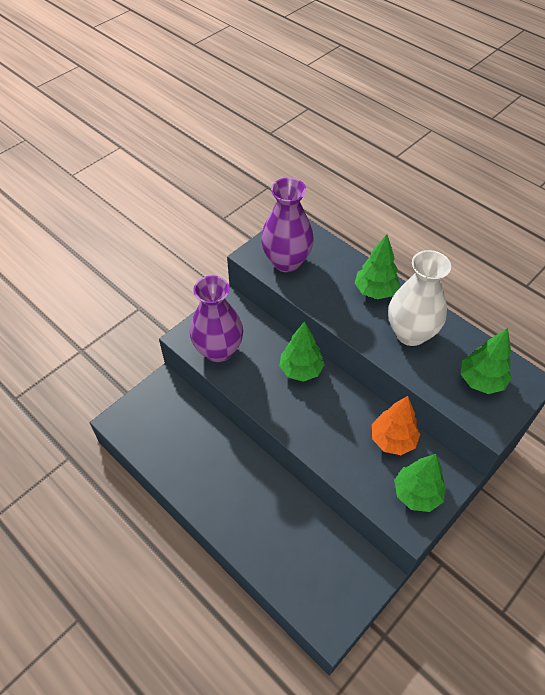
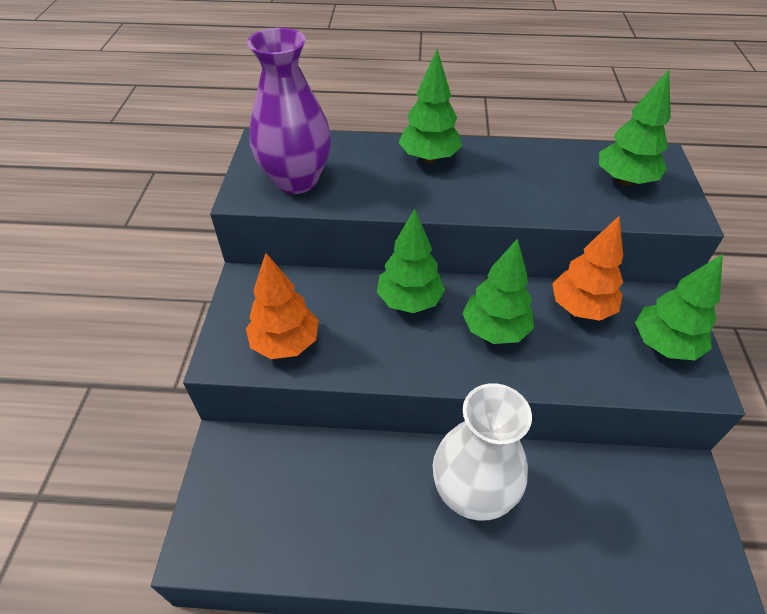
camera: 40 degrees left, 5 degrees down
purple vase [190,275,243,362] -> orange tree [246,253,319,359]
white vase [388,250,451,346] -> white vase moved to [433,383,532,521]
none -> green tree [462,238,534,344]

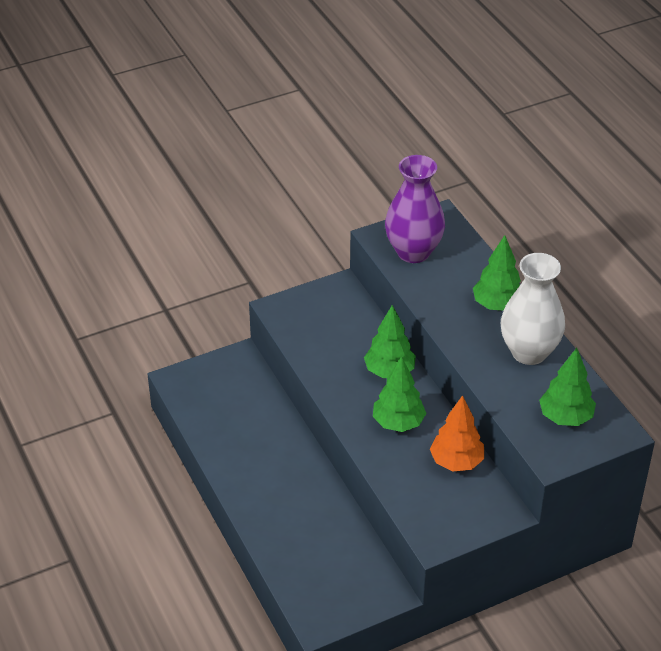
camera: 60 degrees right, 5 degrees down
orange tree [246,253,319,359] -> none
white vase [433,383,532,521] -> white vase moved to [501,253,565,365]
green tree [635,254,723,360] -> none

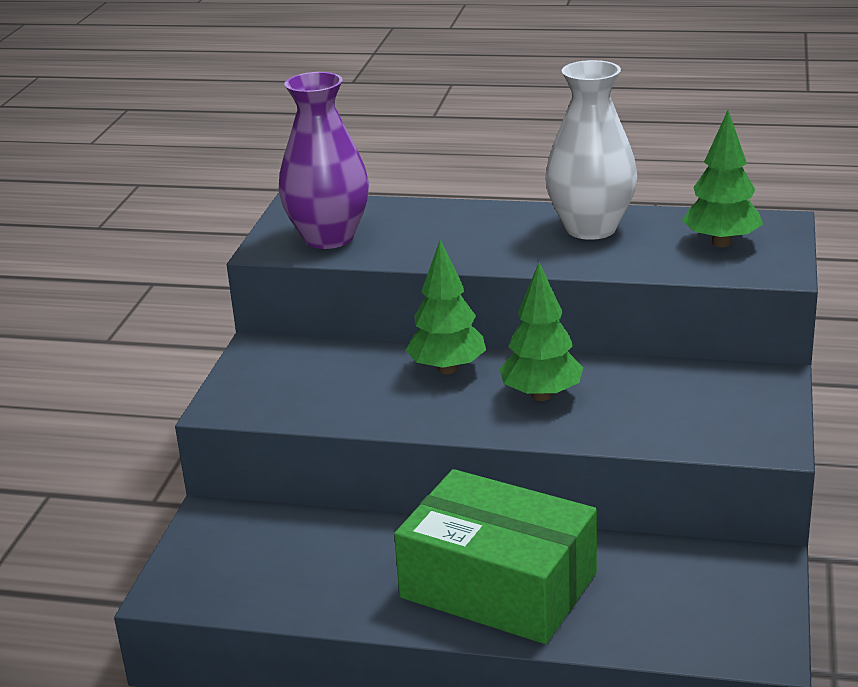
camera: 50 degrees left, 15 degrees down
orange tree [430,395,484,471] -> none
green tree [473,235,521,311] -> none
none -> green box [394,469,597,644]

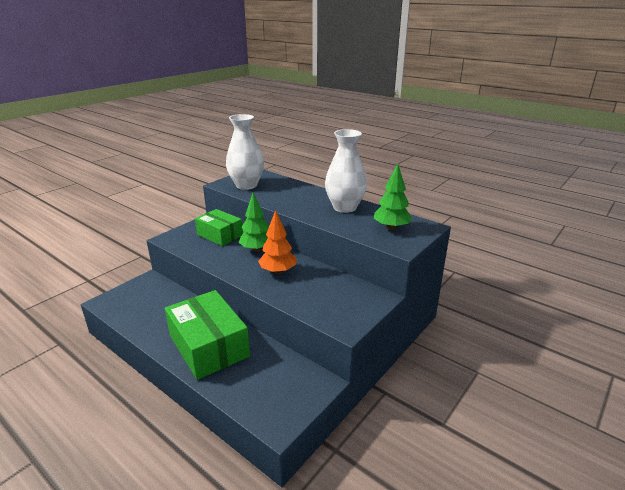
camera: 25 degrees right, 0 degrees up
purple vase [278,72,369,249] -> white vase [226,114,264,190]
green tree [499,262,583,401] -> orange tree [258,210,296,274]
none -> green box [195,209,243,246]

